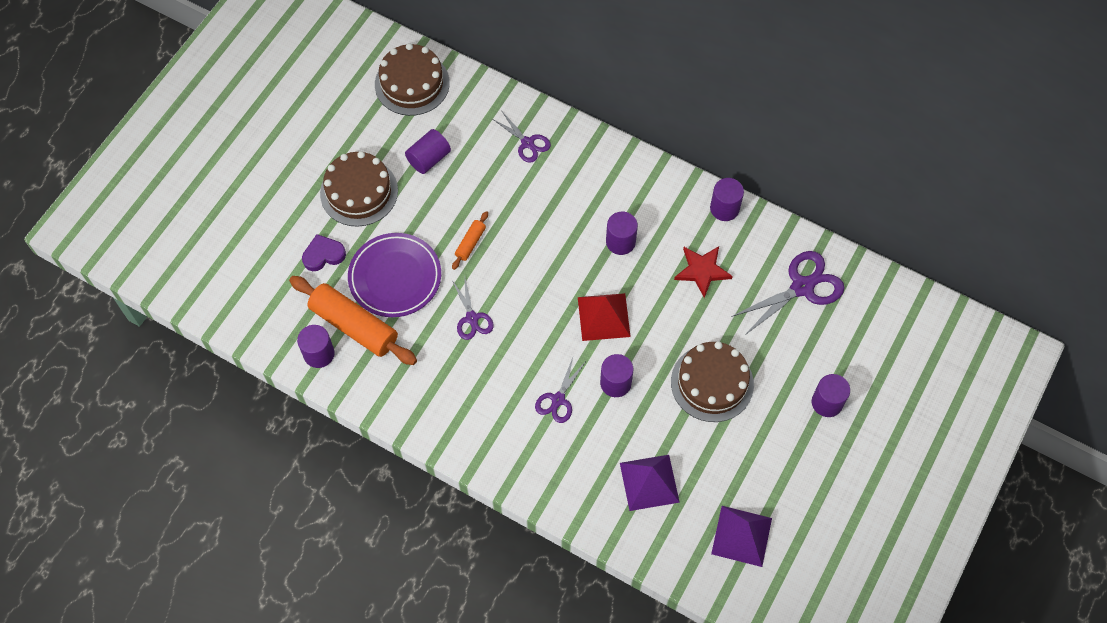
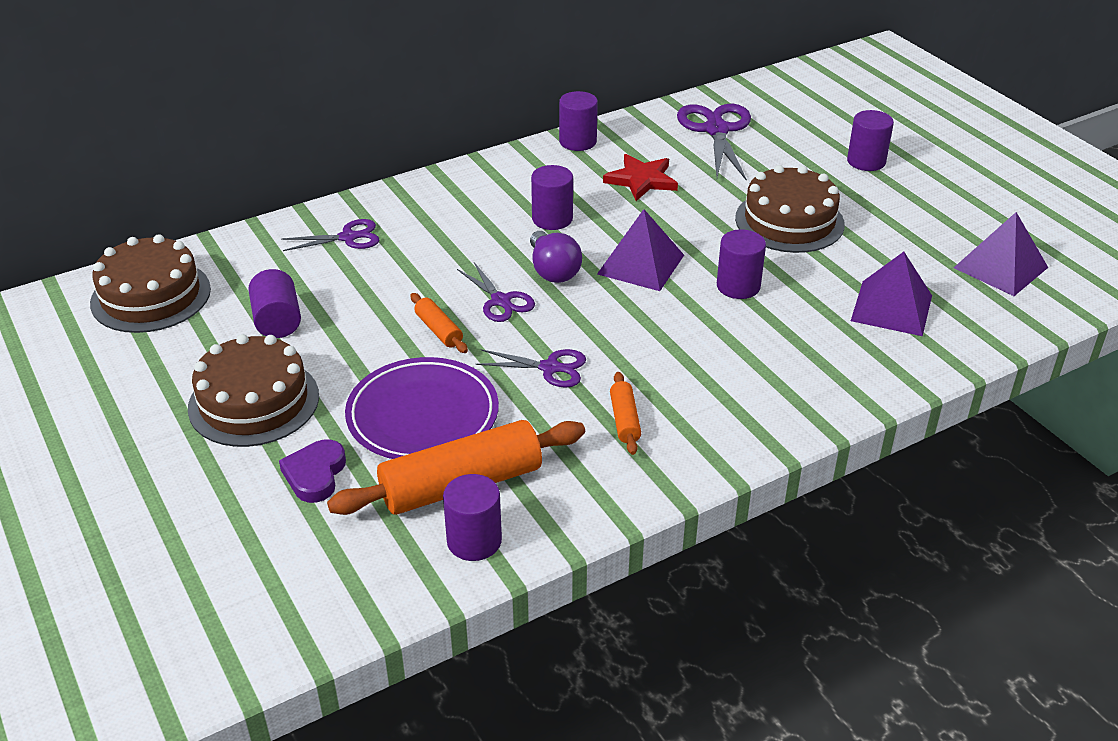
camera: 60 degrees left, 25 degrees down
purple scissors [535,358,586,423] -> purple scissors moved to [457,262,535,322]
red pyramid [578,293,631,341] -> purple pyramid [597,209,684,291]
none -> purple light bulb [530,231,582,283]
none -> orange rolling pin [610,372,641,455]

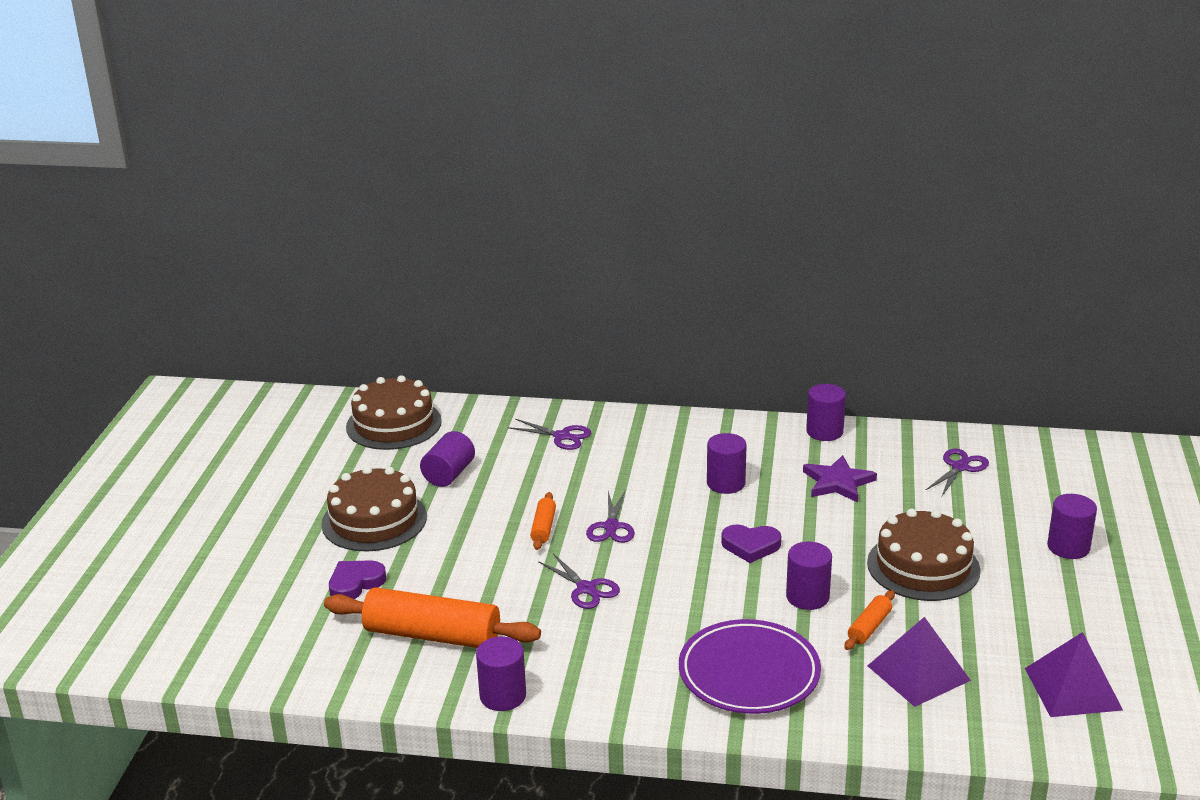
camera: 40 degrees right, 10 degrees down
purple plate [345,357,499,459] -> purple plate moved to [679,619,821,714]
purple cylinder [443,474,502,561] -> purple cylinder moved to [476,637,526,711]
purple light bulb [530,231,582,283] -> none
purple pyramid [597,209,684,291] -> purple heart [721,524,781,563]
red star [603,154,678,201] -> purple star [803,455,877,503]
orange rolling pin [610,372,641,455] -> orange rolling pin moved to [845,590,895,650]
purple scissors [677,104,751,181] -> purple scissors [925,448,989,496], size x0.59

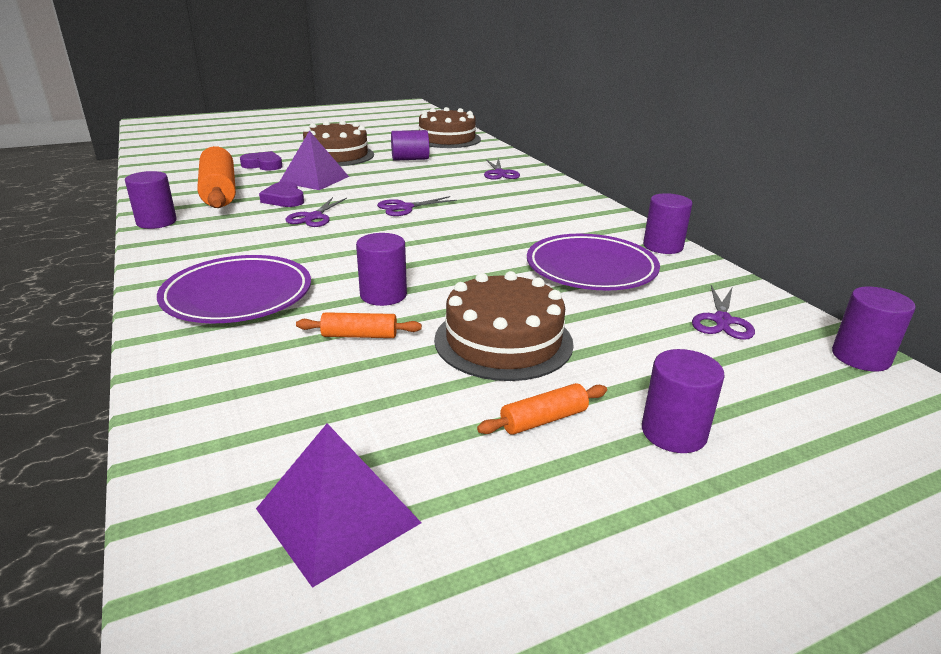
camera: 55 degrees right, 0 degrees up
orange rolling pin [530,492,556,550] -> orange rolling pin moved to [477,383,607,435]
purple cylinder [707,433,747,494] -> purple cylinder moved to [832,287,916,372]
purple heart [721,524,781,563] -> purple heart moved to [259,182,304,207]
purple star [803,455,877,503] -> purple plate [527,234,660,290]
purple pyramid [867,617,971,707] -> purple pyramid moved to [279,131,349,190]
purple scissors [925,448,989,496] -> purple scissors turned 105 degrees clockwise [692,285,755,340]

